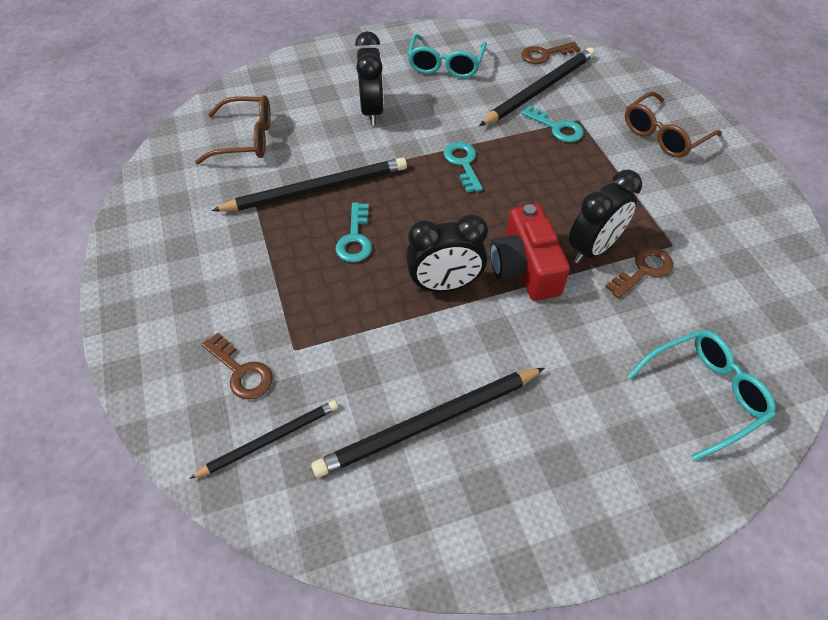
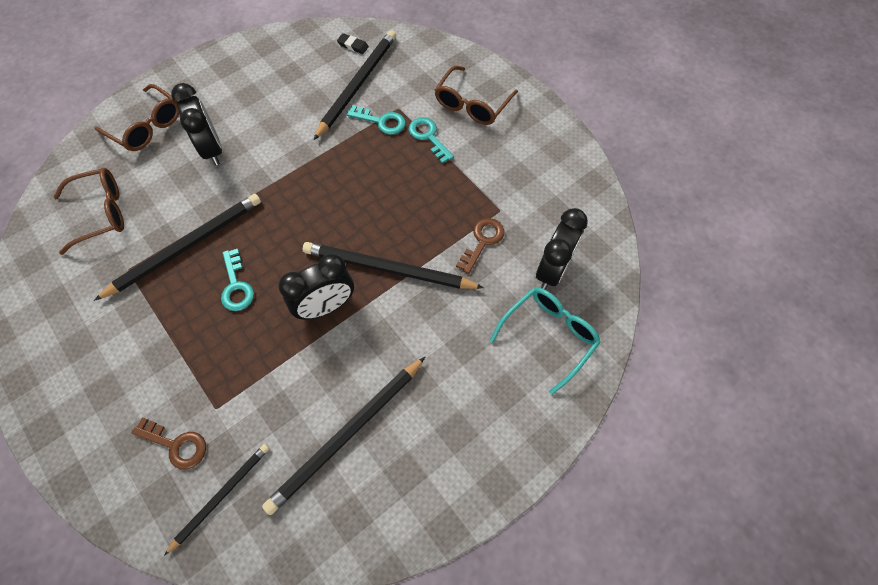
camera: 20 degrees left, 10 degrees up
turquoise glasses [407,34,487,78] -> none
turquoise key [444,142,483,193] -> turquoise key moved to [409,117,454,164]
red camera [490,204,570,301] -> black pencil [303,242,484,289]
brown key [521,42,580,64] -> black eraser [337,33,369,54]
black clock [569,169,642,263] -> black clock moved to [536,208,588,289]
none -> brown glasses [95,84,179,151]

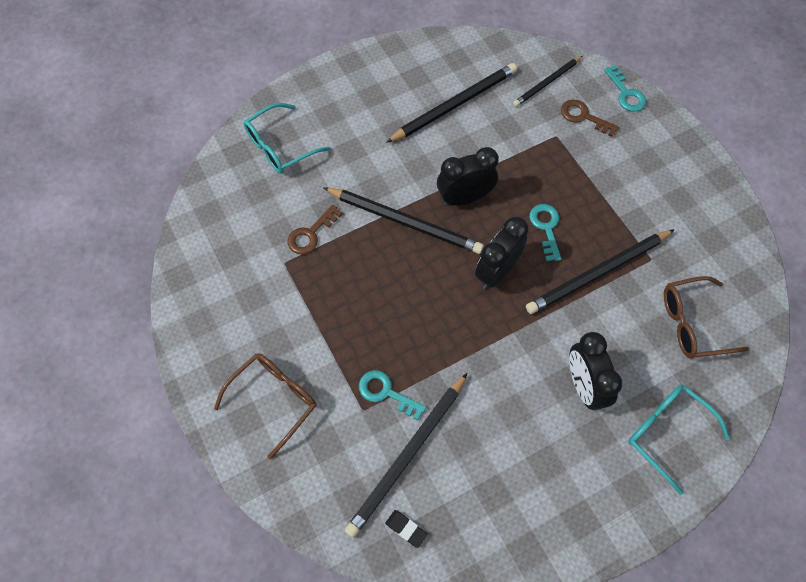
camera: 170 degrees left, 0 degrees up
brown glasses [95,84,179,151] -> turquoise glasses [628,384,730,495]
turquoise key [409,117,454,164] -> turquoise key moved to [604,65,646,112]
black clock [536,208,588,289] -> black clock moved to [475,217,529,289]

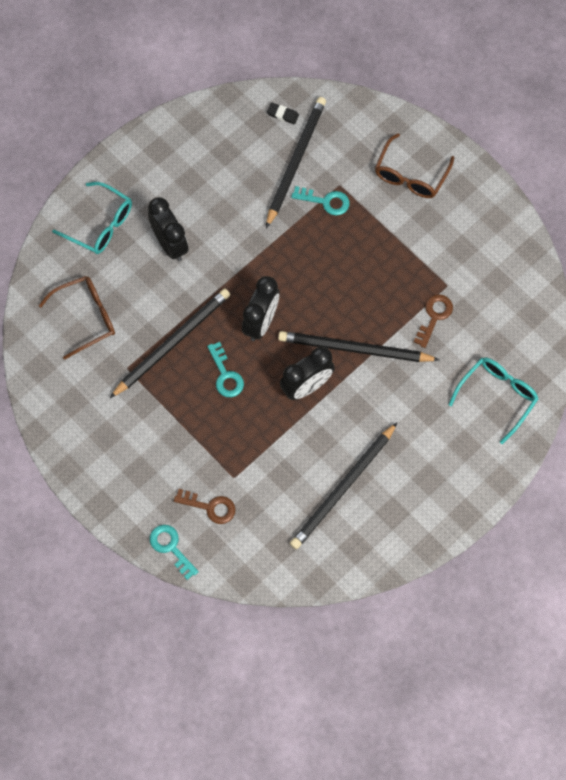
camera: 165 degrees right, 5 degrees up
black pencil [513,56,582,107] -> none

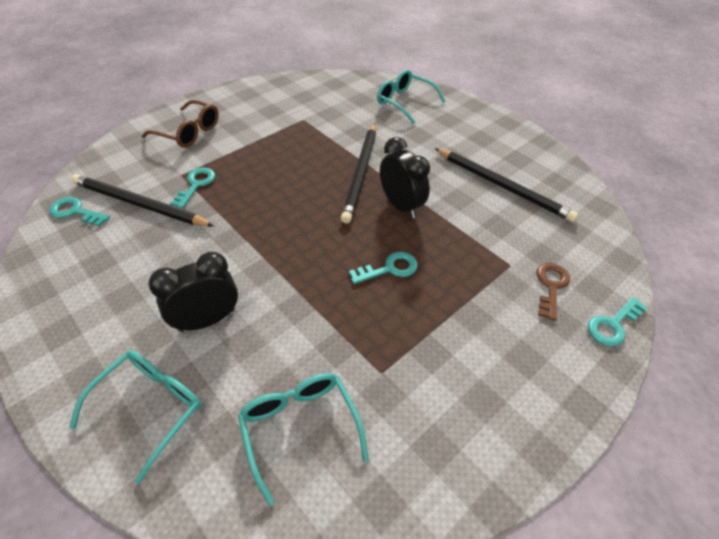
camera: 90 degrees left, 20 degrees down
brown glasses [39,276,115,360] -> turquoise glasses [238,373,369,506]
black pencil [110,288,230,398] -> none
black clock [242,276,279,341] -> none
black eraser [267,103,299,124] -> turquoise key [49,197,110,227]
brown key [414,294,453,348] -> none

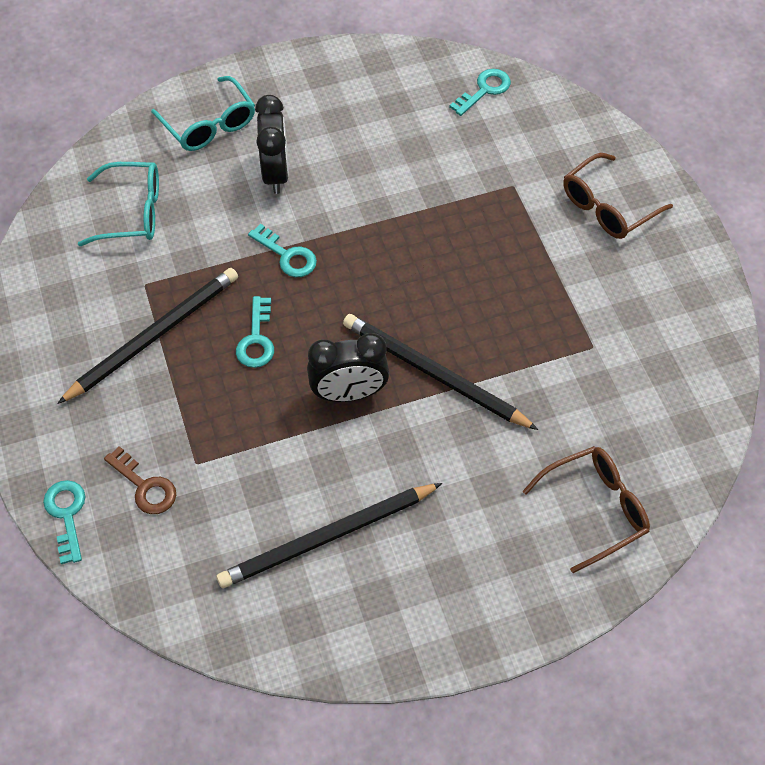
camera: 115 degrees right, 10 degrees up
black pencil [71,174,214,226] -> black pencil moved to [57,268,238,404]
turquoise key [170,168,215,208] -> turquoise key moved to [248,224,317,277]
turquoise glasses [377,69,445,124] -> brown glasses [523,446,650,573]

